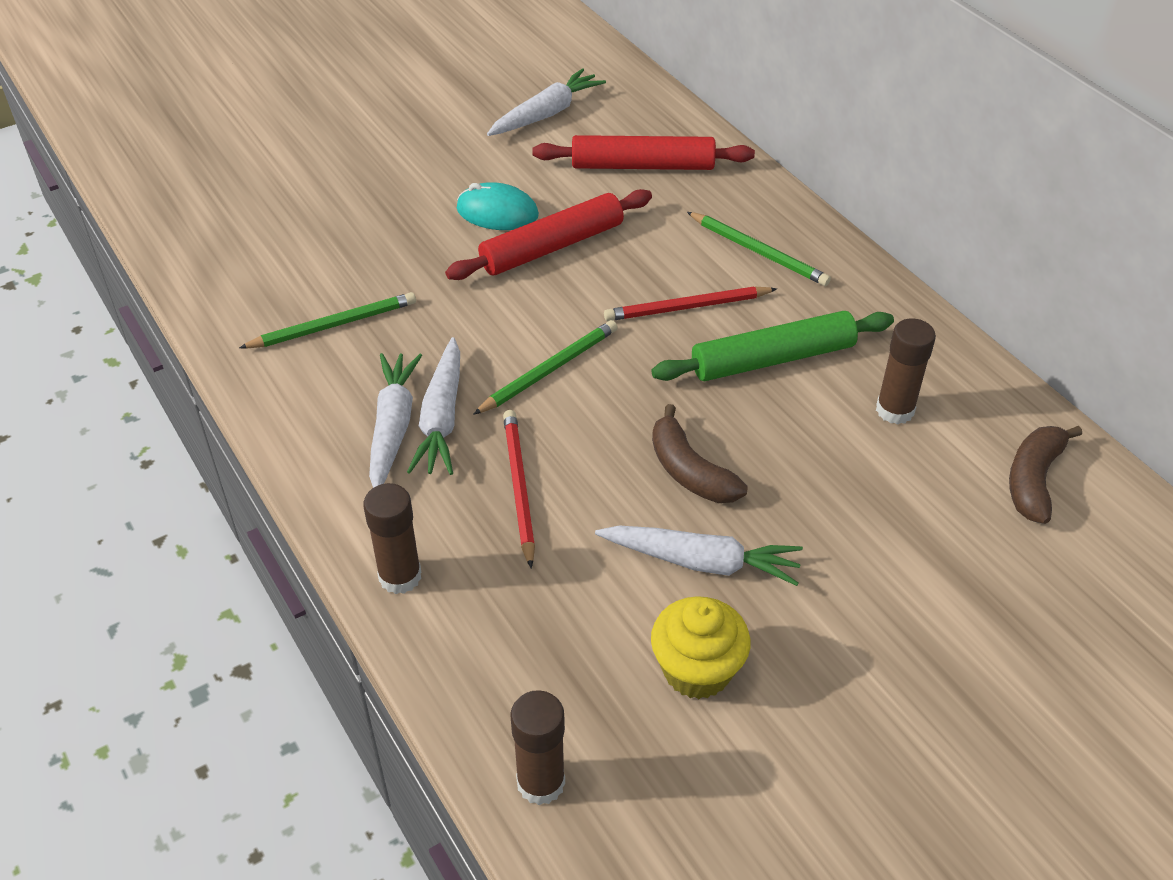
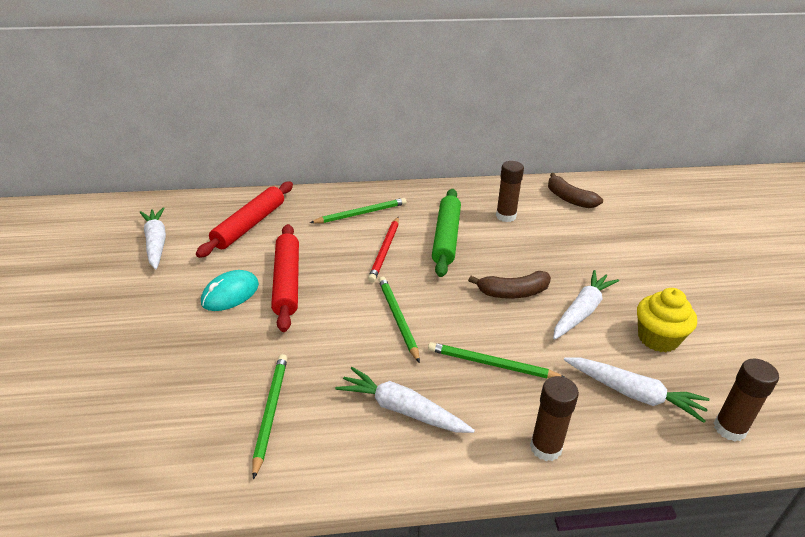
camera: 65 degrees left, 10 degrees down
white carrot [407,337,460,475] -> white carrot moved to [564,357,710,423]
red pencil [503,410,535,568] -> green pencil [428,342,566,378]

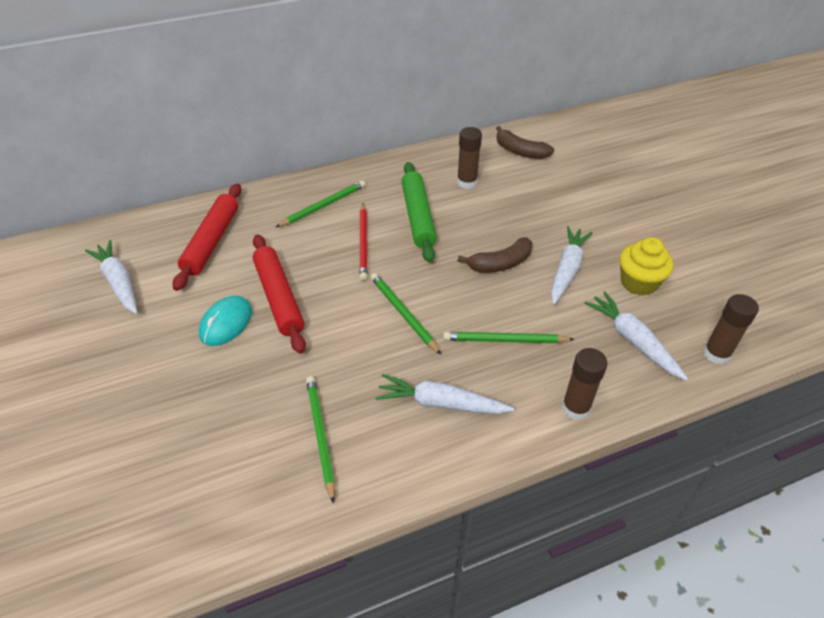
camera: 15 degrees left, 10 degrees up
white carrot [564,357,710,423] -> white carrot turned 135 degrees counterclockwise [584,291,688,381]

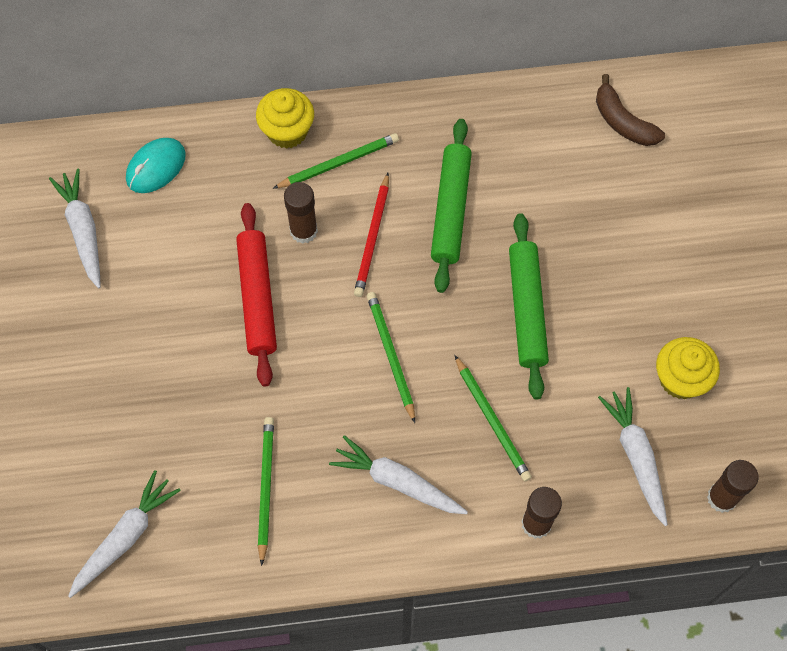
camera: 15 degrees right, 20 degrees up
red rolling pin [173,184,241,291] -> none
turquoise mouse [199,296,252,346] -> turquoise mouse moved to [126,138,186,193]
green pencil [443,332,575,343] -> green pencil turned 135 degrees counterclockwise [455,355,532,482]
brown glue stick [457,127,482,189] -> brown glue stick moved to [284,182,318,244]
brown banana [457,237,533,273] -> green rolling pin [509,213,549,400]
white carrot [551,226,593,305] -> white carrot moved to [68,470,181,598]
none -> yellow cupcake [256,88,314,149]

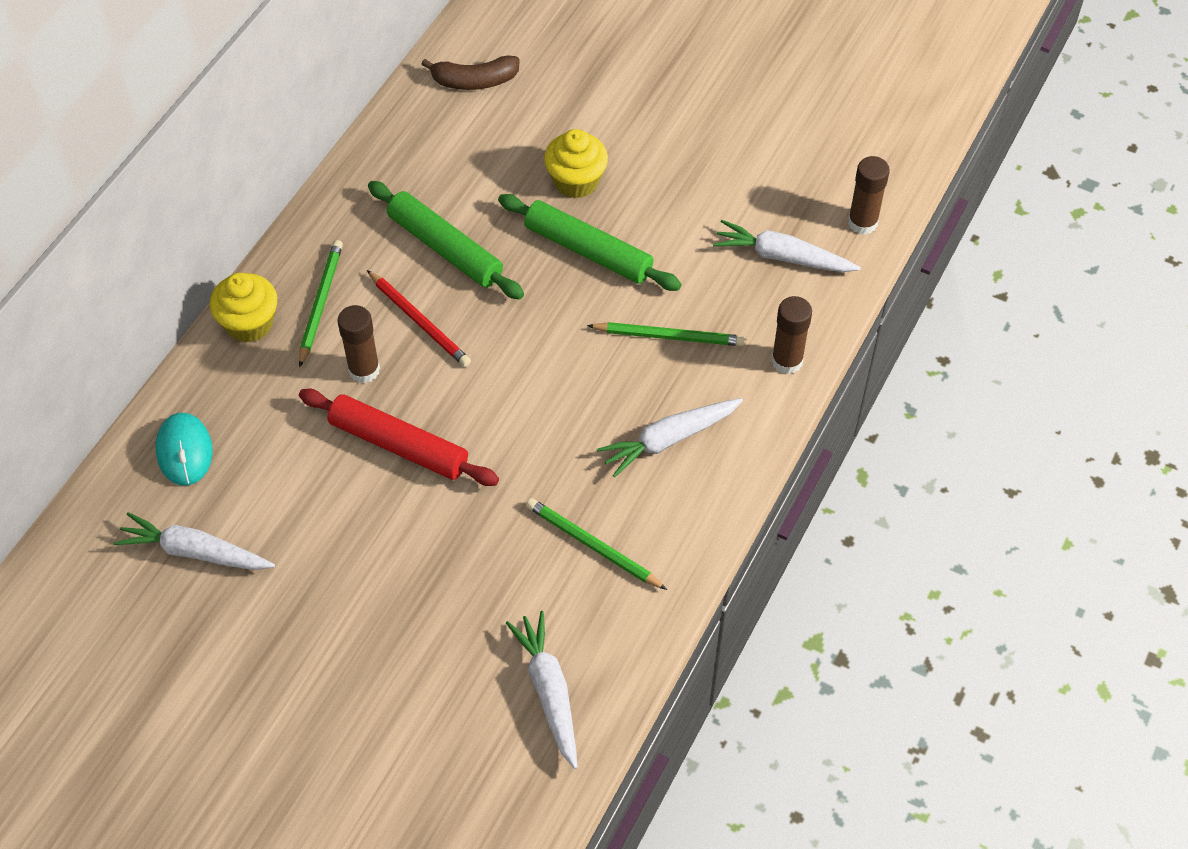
camera: 55 degrees left, 10 degrees down
green pencil [367,292,415,423] -> none
yellow cupcake [656,337,720,399] -> yellow cupcake moved to [544,129,608,198]

